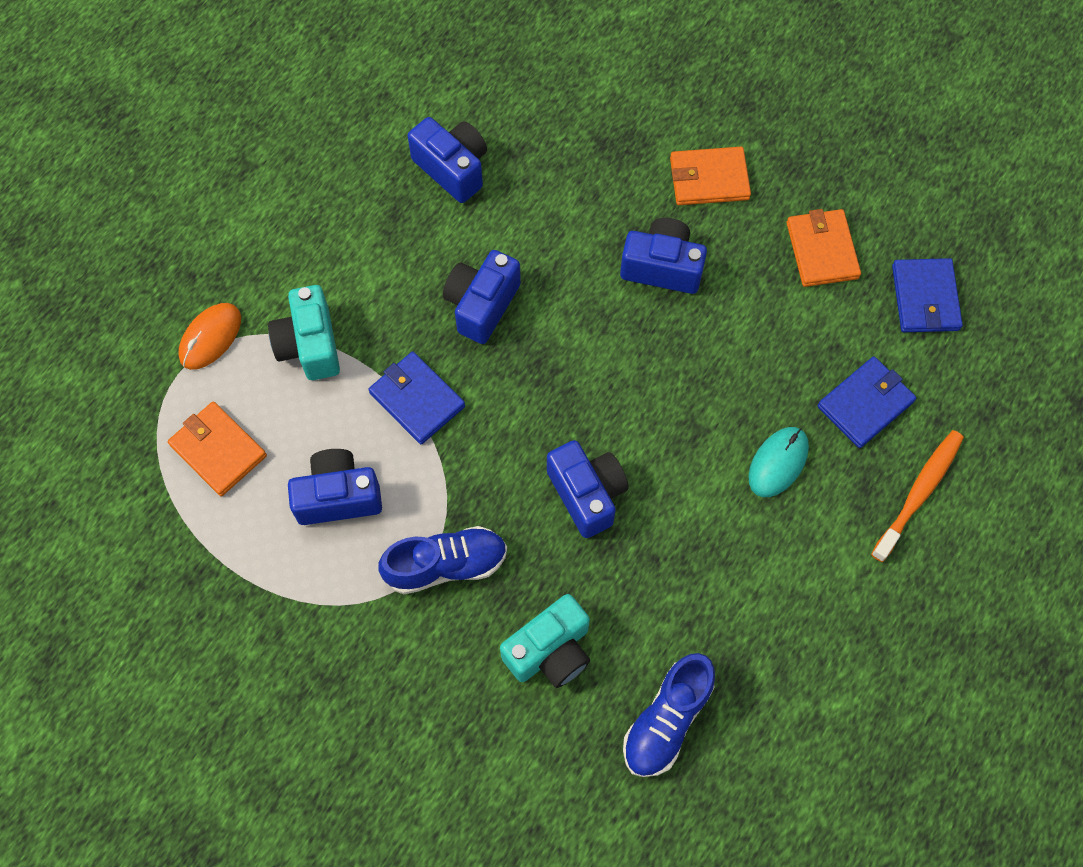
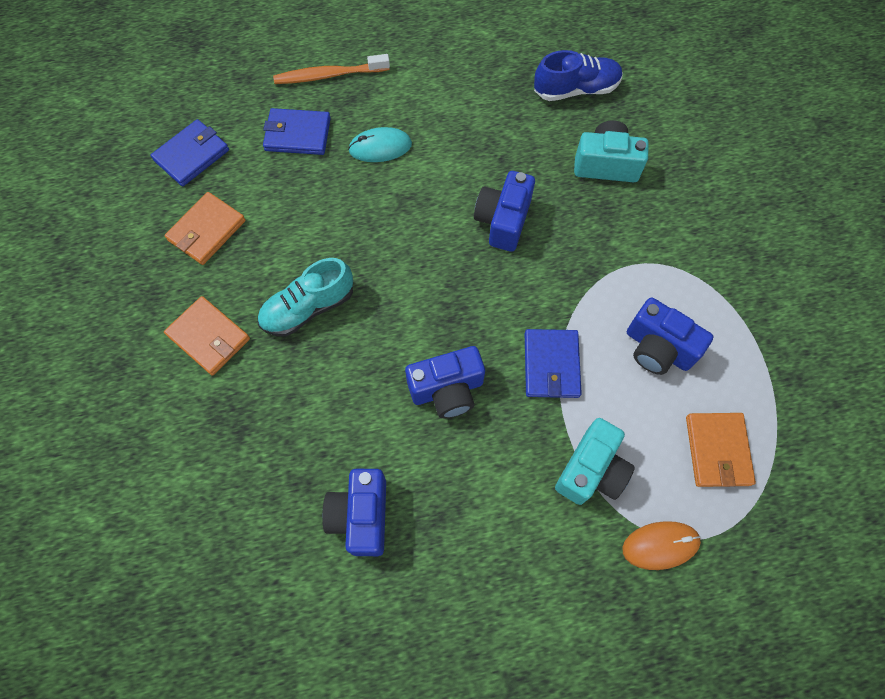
camera: 135 degrees left, 0 degrees up
blue shoe [378,526,507,594] -> none
blue camera [620,218,707,294] -> turquoise shoe [258,258,353,336]

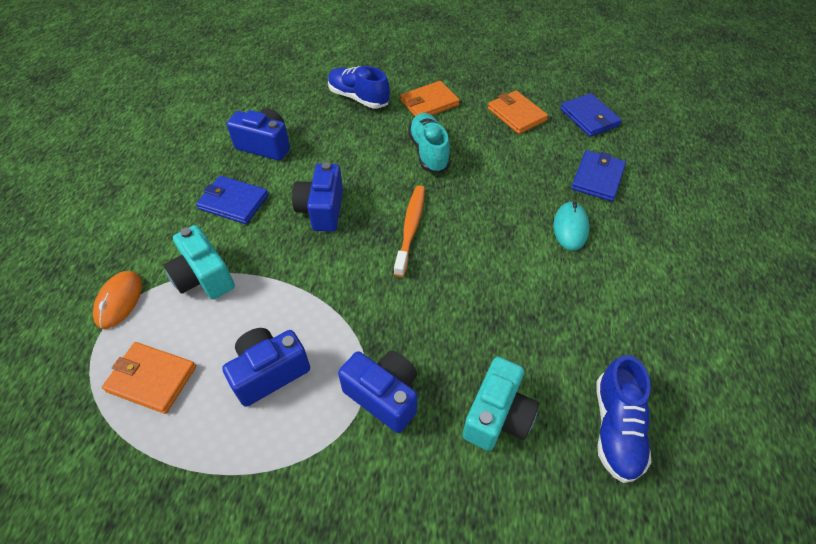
camera: 110 degrees right, 15 degrees down
orange toothbrush [273,54,390,84] -> orange toothbrush moved to [394,186,425,277]
blue camera [474,171,535,252] -> blue camera moved to [338,351,418,433]
blue wallet [525,329,582,398] -> blue wallet moved to [196,176,268,224]
none -> blue shoe [328,66,390,108]

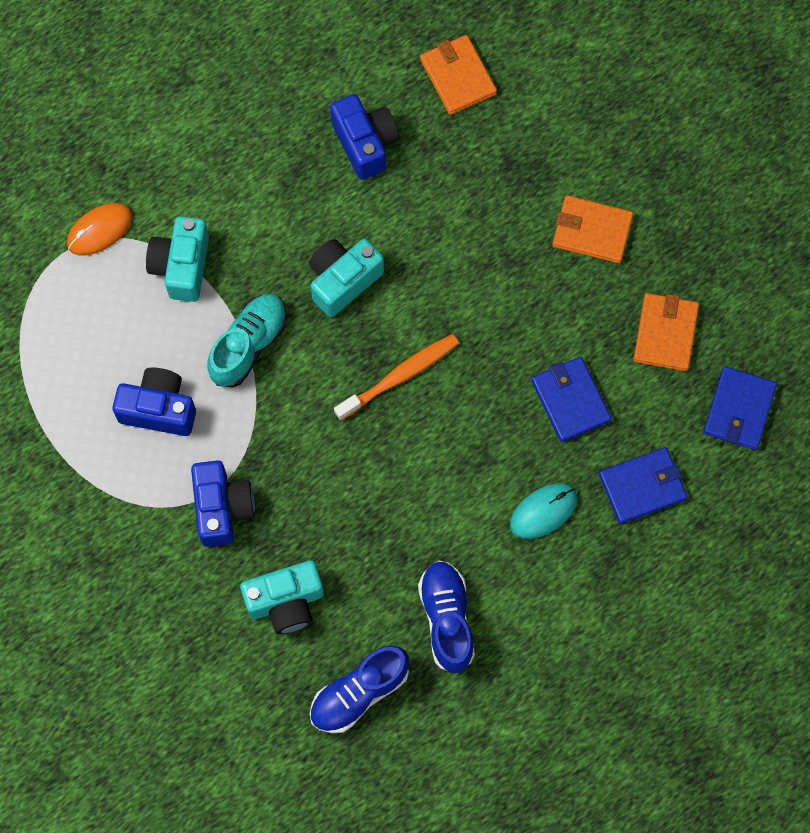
camera: 45 degrees right, 20 degrees up
orange wallet [102,342,196,414] -> orange wallet moved to [420,35,497,115]
blue wallet [196,176,268,224] -> blue wallet moved to [531,357,612,442]
blue camera [292,162,343,232] -> turquoise camera [309,239,384,317]
blue shoe [328,66,390,108] -> blue shoe moved to [418,561,475,674]
turquoise shoe [408,113,451,173] -> turquoise shoe moved to [208,294,287,387]

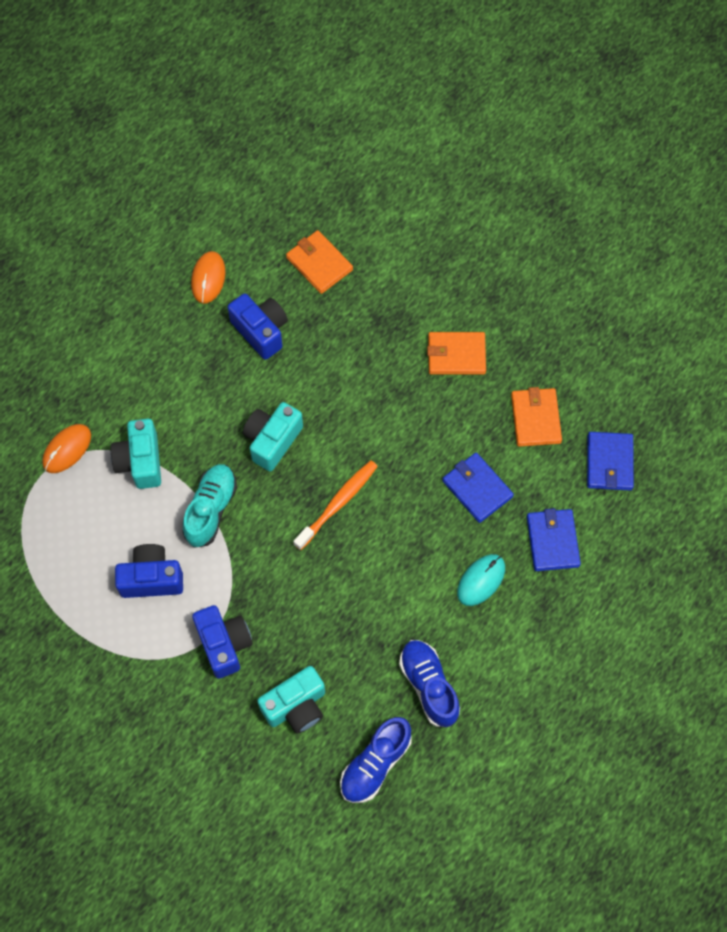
camera: 15 degrees left, 5 degrees down
blue wallet [599,447,687,524] -> blue wallet turned 60 degrees counterclockwise [527,508,581,571]
none -> orange mouse [191,251,226,304]

